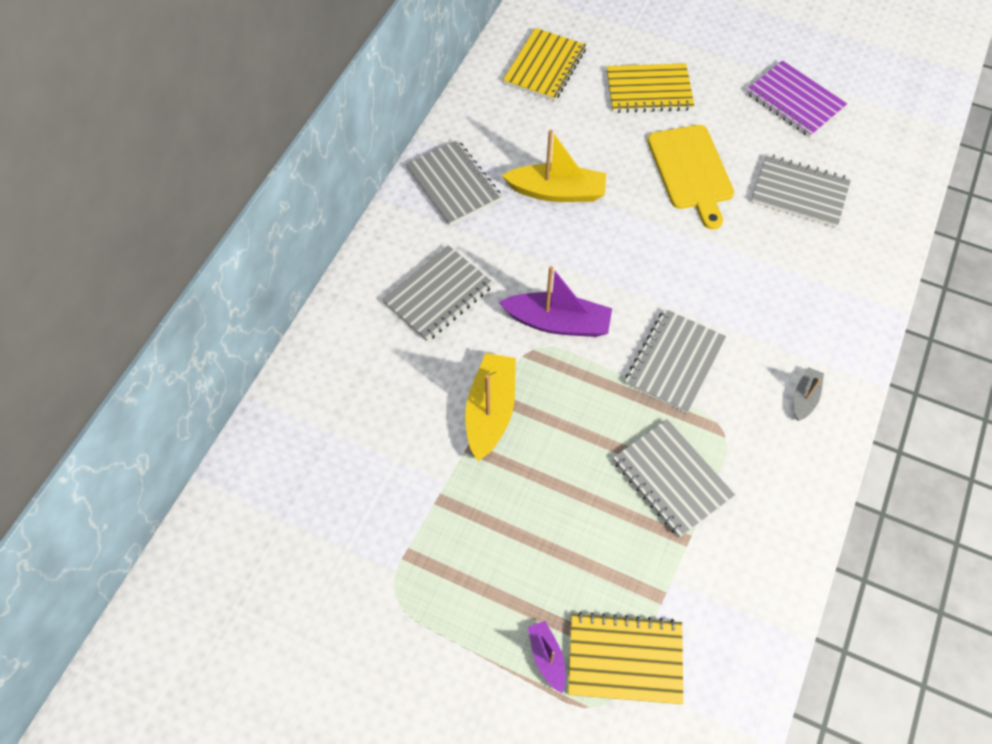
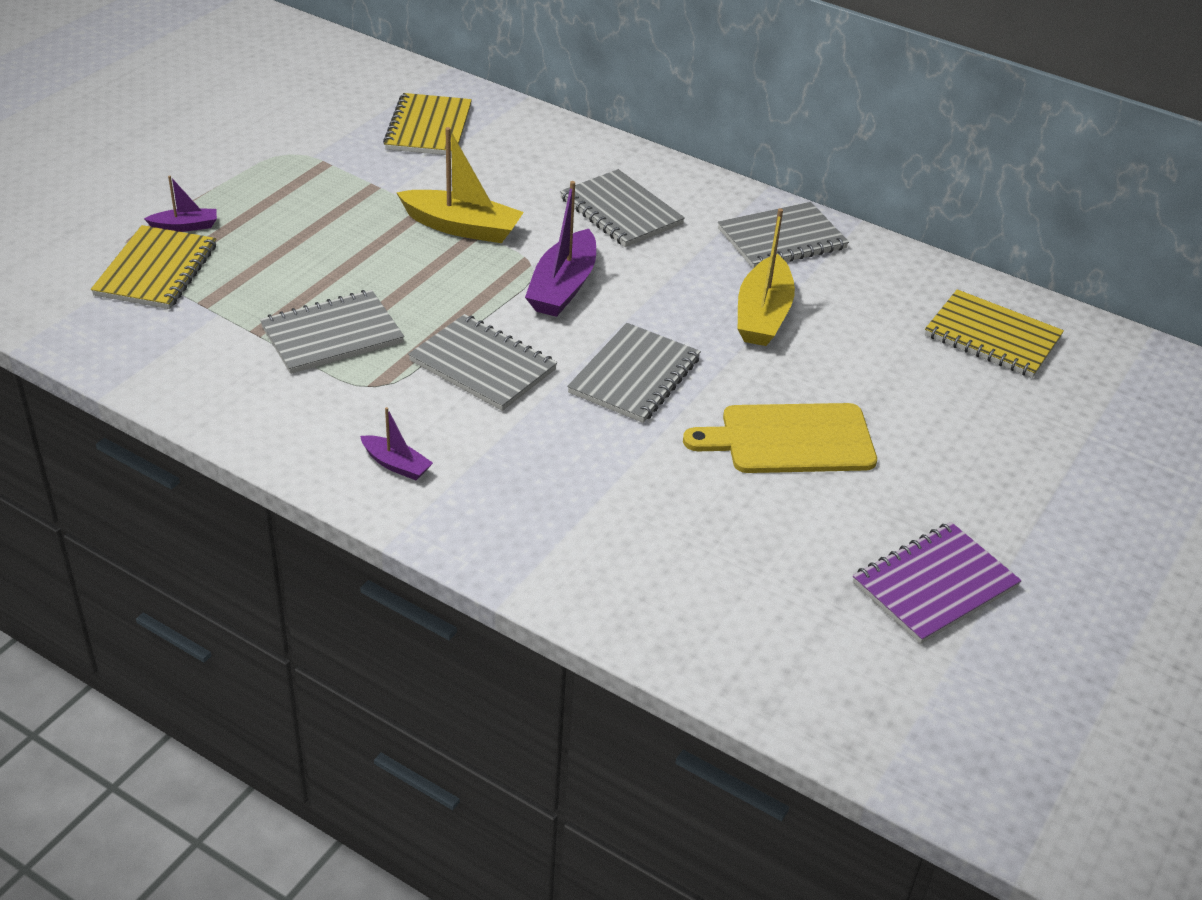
camera: 95 degrees right, 20 degrees down
yellow notebook [607,63,694,113] -> yellow notebook moved to [383,93,472,156]
grey notebook [751,154,851,228] -> grey notebook moved to [567,323,701,423]
grey boat [794,367,824,421] -> purple boat [360,407,433,480]

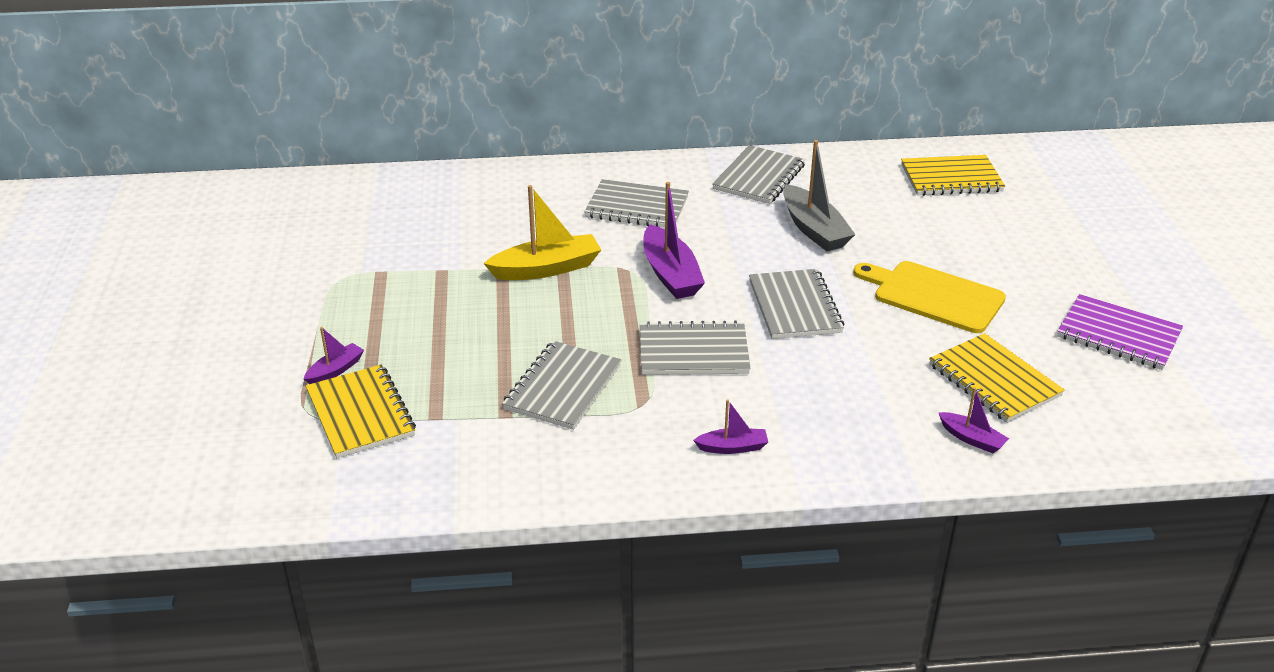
camera: 35 degrees left, 5 degrees down
yellow notebook [383,93,472,156] -> yellow notebook moved to [929,333,1065,423]
yellow cutting board [683,403,877,473] -> yellow cutting board turned 75 degrees clockwise [853,261,1006,333]
yellow boat [738,208,795,346] -> grey boat [783,140,856,251]
purple notebook [853,522,1022,644] -> purple notebook turned 75 degrees counterclockwise [1057,294,1183,370]
none -> purple boat [938,387,1009,453]

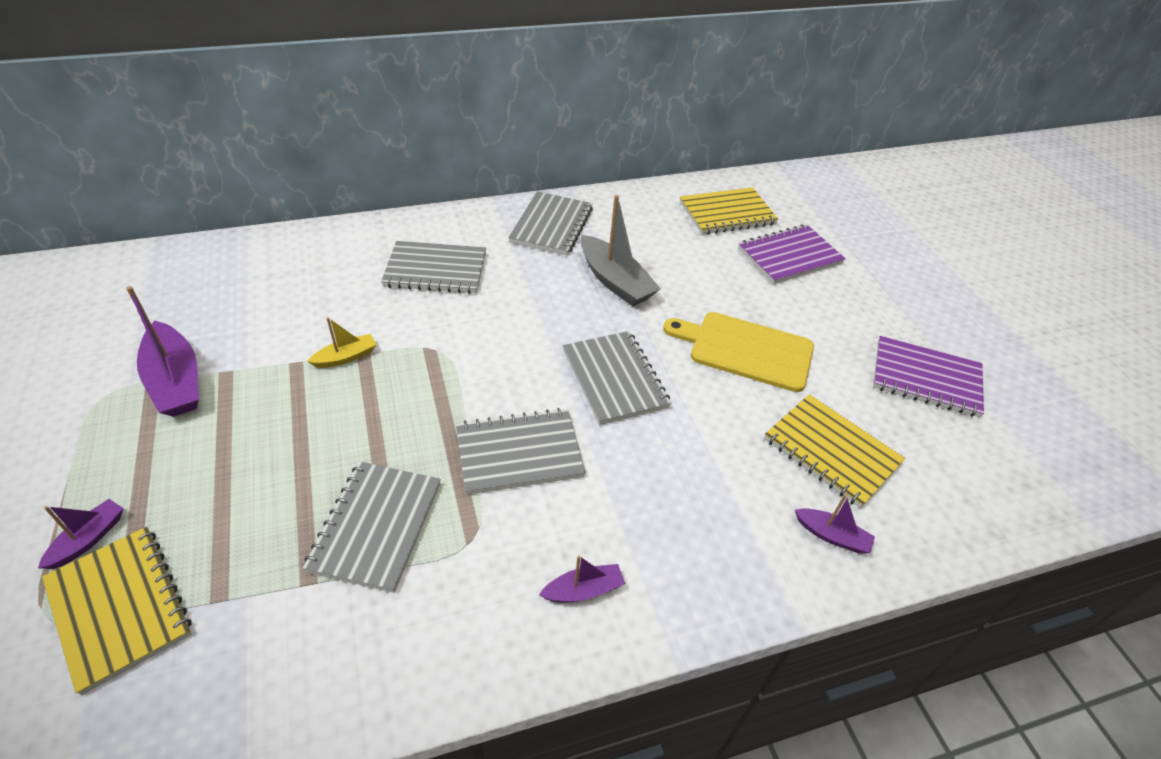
camera: 15 degrees left, 10 degrees up
yellow boat [483,185,601,280] -> yellow boat [307,317,377,368], size x0.53
purple boat [643,182,705,299] -> purple boat moved to [126,286,199,417]
none -> purple notebook [738,224,846,284]

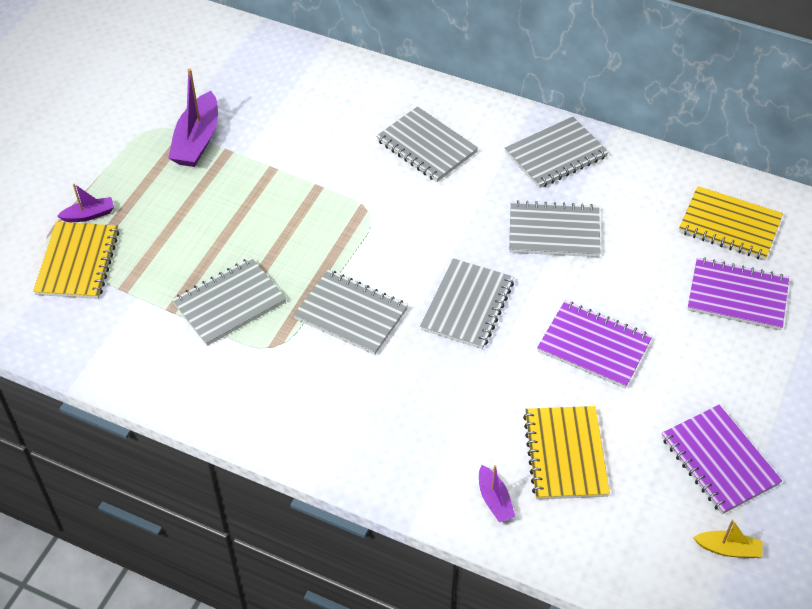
camera: 45 degrees right, 5 degrees up
yellow boat [307,317,377,368] -> yellow boat moved to [693,519,763,558]
purple boat [539,555,625,602] -> none
grey boat [581,195,661,307] -> grey notebook [509,200,600,257]
yellow cutting board [663,312,814,392] -> purple notebook [537,301,652,388]

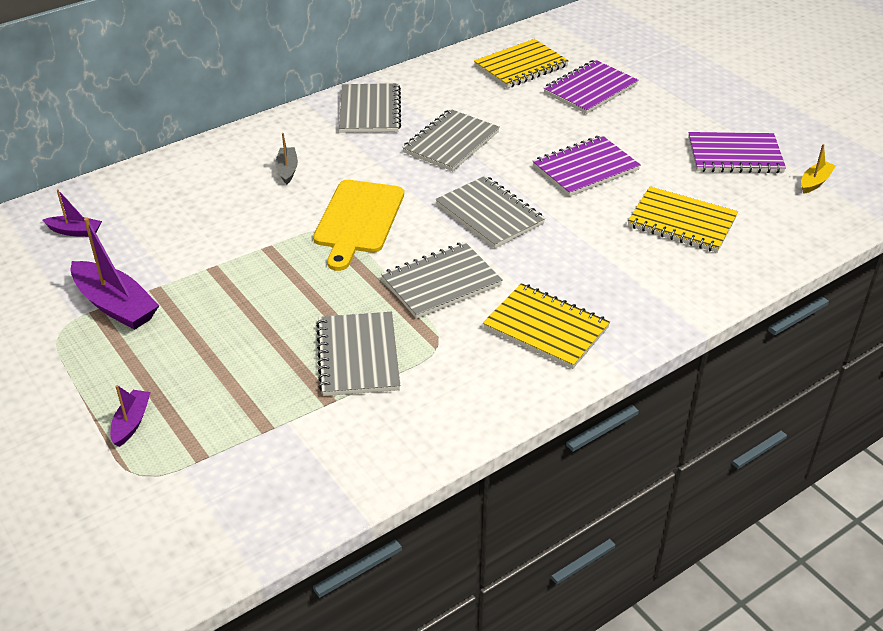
camera: 60 degrees left, 10 degrees down
yellow notebook [33,222,120,299] -> yellow notebook moved to [483,283,610,369]
grey notebook [376,106,478,182] -> grey boat [275,133,298,184]
purple boat [479,465,515,522] -> purple boat moved to [43,189,102,237]
none -> yellow cutting board [313,180,404,271]

